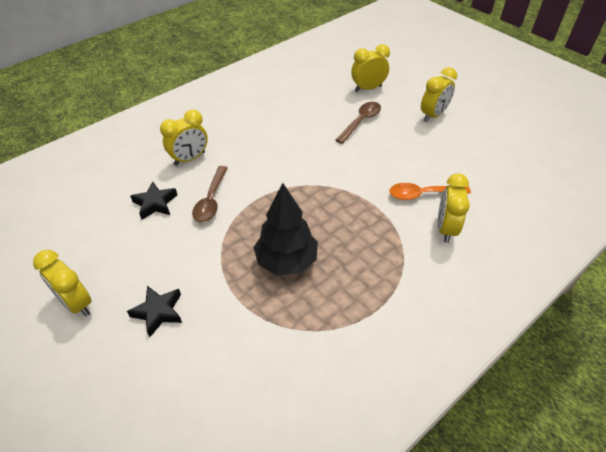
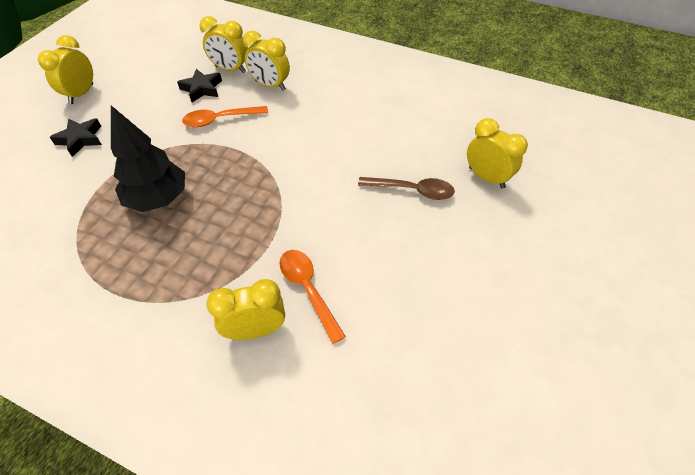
camera: 65 degrees right, 5 degrees up
brown spoon [192,166,228,223] -> orange spoon [182,106,268,127]
yellow clock [421,67,457,122] -> yellow clock moved to [199,16,248,73]

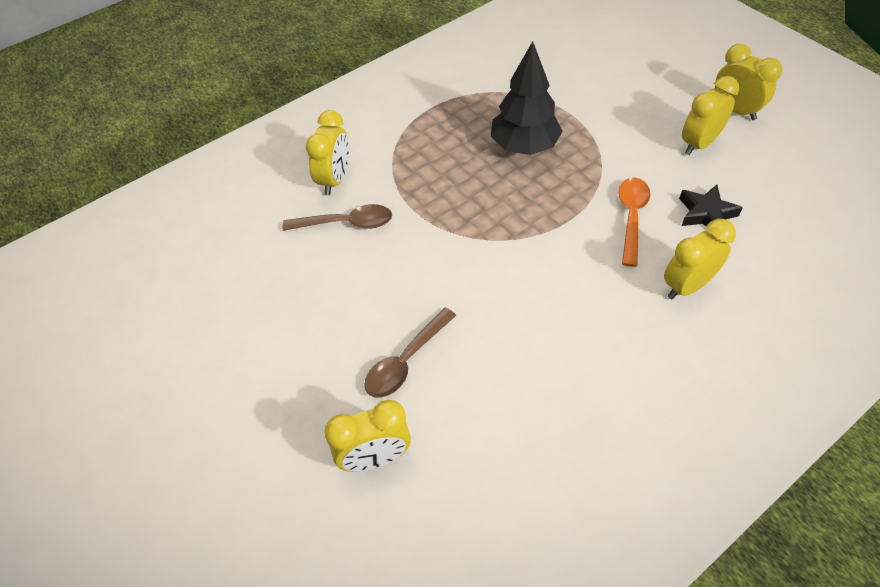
camera: 120 degrees right, 0 degrees up
black star [50,118,102,157] -> none
yellow clock [199,16,248,73] -> yellow clock moved to [682,76,739,155]
orange spoon [279,250,346,344] -> brown spoon [282,204,392,231]

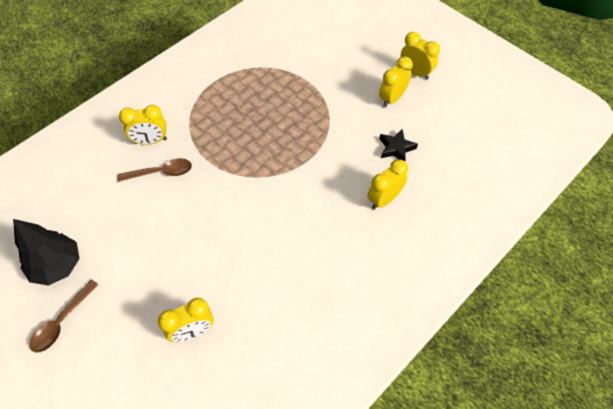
camera: 10 degrees left, 5 degrees up
yellow clock [306,110,349,195] -> yellow clock turned 75 degrees clockwise [119,105,167,145]
brown spoon [364,307,456,398] -> brown spoon moved to [29,280,99,352]
black tree [491,41,563,155] -> black tree moved to [13,219,80,286]
orange spoon [618,178,650,267] -> none

